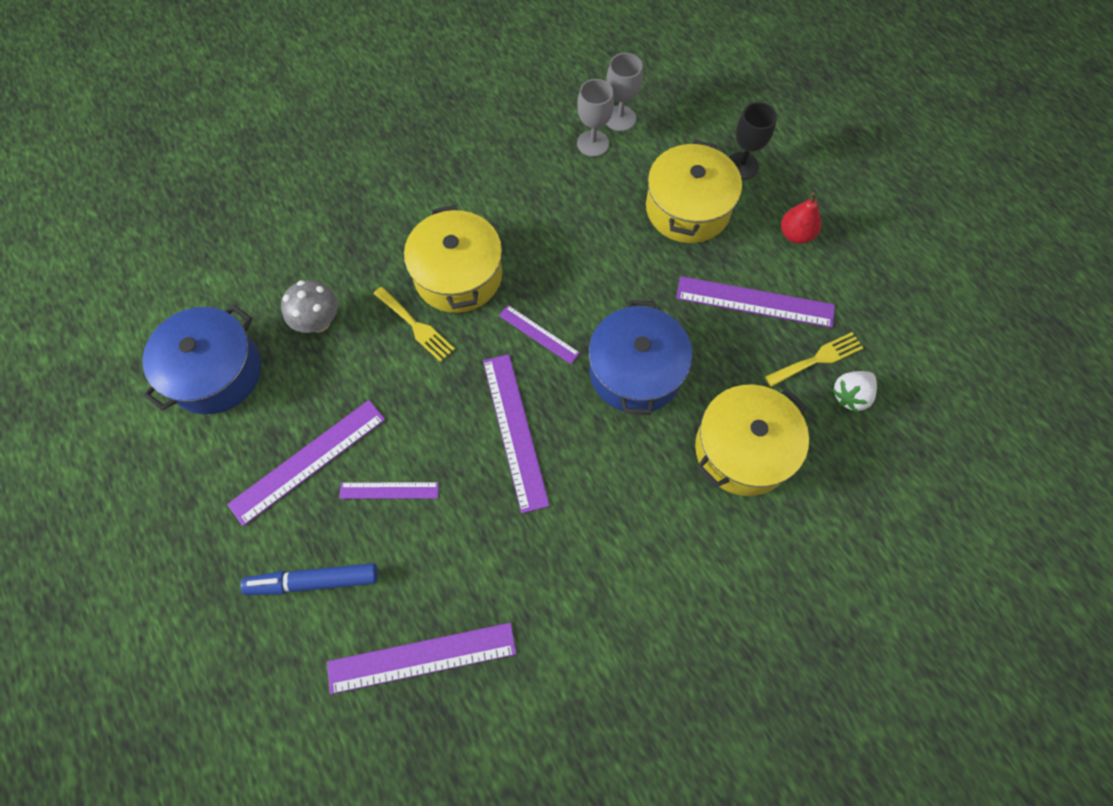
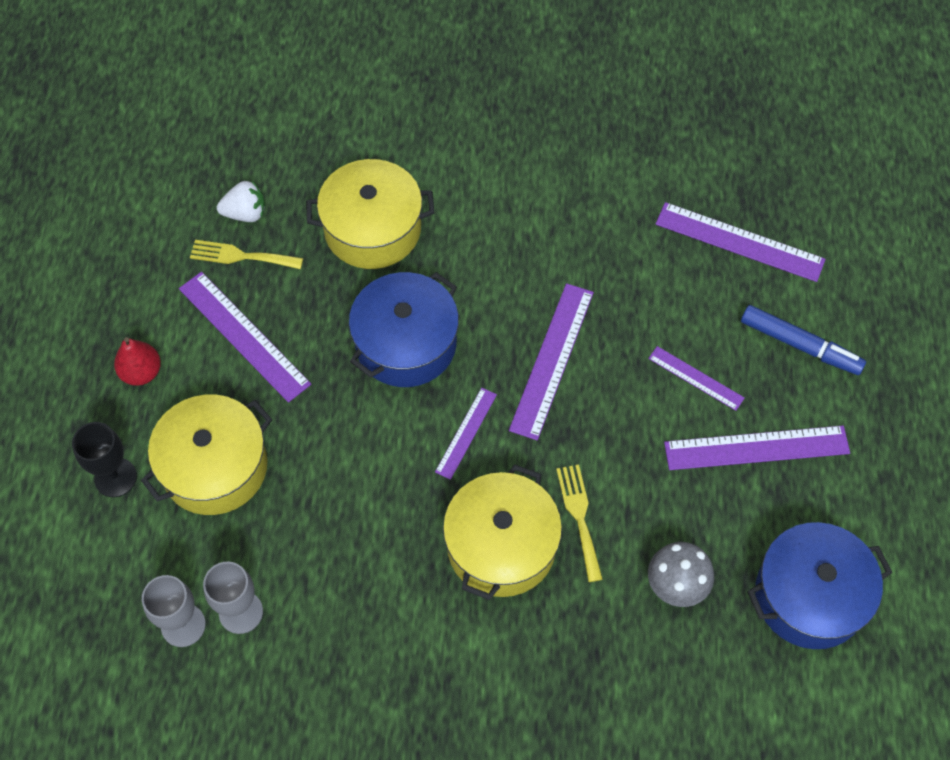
camera: 145 degrees left, 5 degrees down
purple ruler [499,305,580,364] -> purple ruler turned 45 degrees clockwise [435,388,497,480]

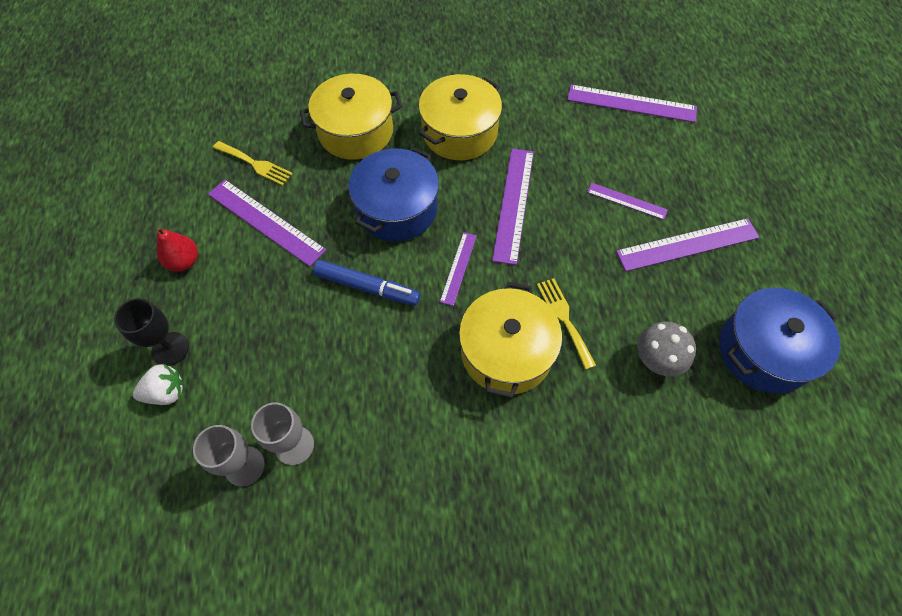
camera: 10 degrees left, 0 degrees up
yellow pot [141,394,272,515] -> yellow pot moved to [419,74,502,160]
yellow fork [190,240,303,269] -> yellow fork turned 150 degrees counterclockwise [213,141,293,186]
white strawberry [217,181,265,222] -> white strawberry moved to [133,364,184,405]
blue marker [741,305,866,375] -> blue marker moved to [313,260,421,306]

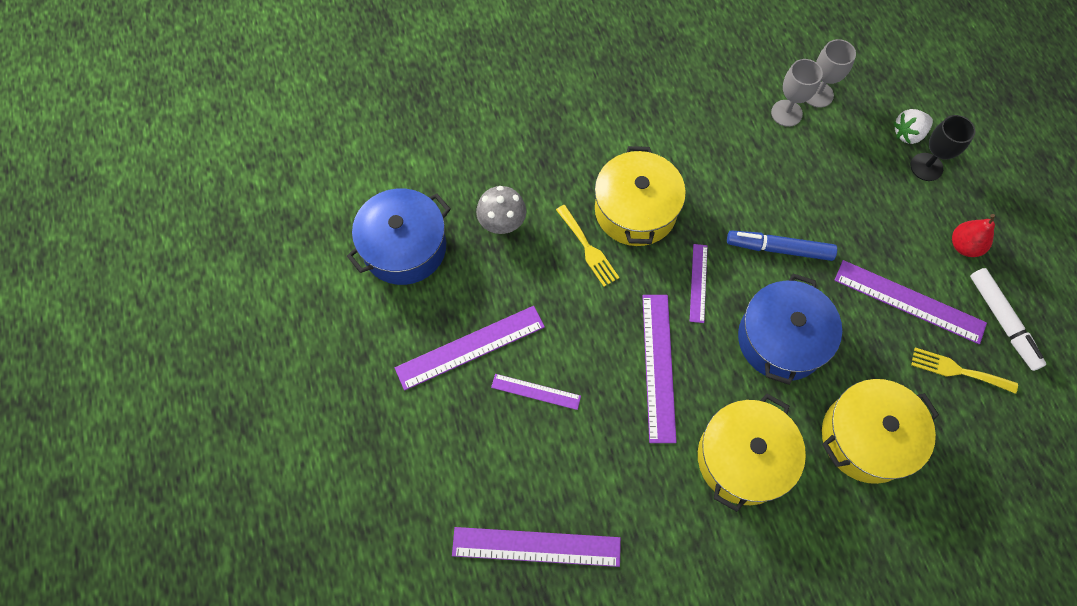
camera: 170 degrees right, 5 degrees up
none -> white marker [970,268,1046,371]

